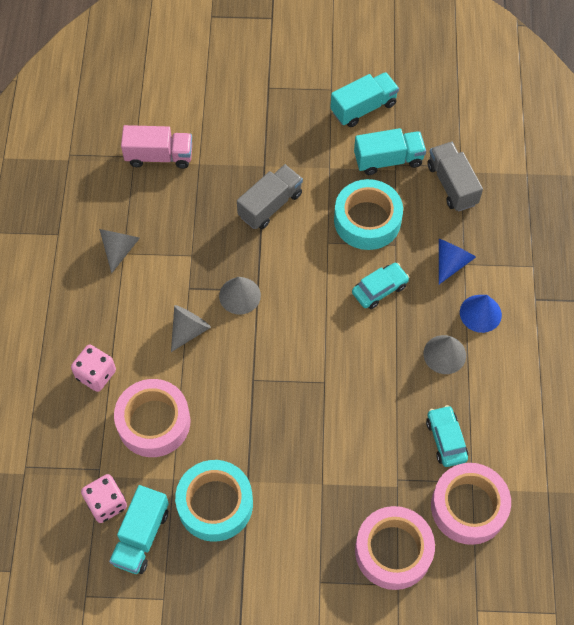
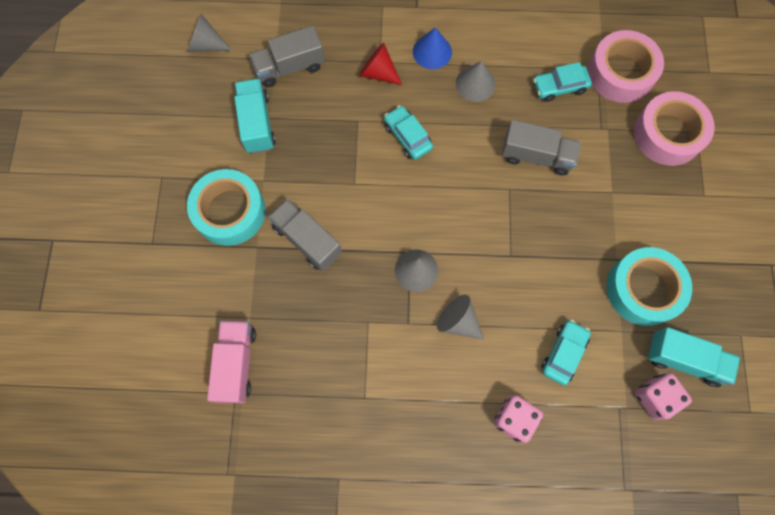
camera: 90 degrees left, 10 degrees up
grey cone [99,229,140,273] -> grey cone moved to [187,14,232,52]
pink tape [114,379,190,457] -> turquoise car [541,320,591,385]
turquoise truck [330,72,399,127] -> none
turquoise tape [334,179,403,250] -> turquoise tape moved to [187,169,265,246]
blue cone [439,239,476,284] -> red cone [359,43,402,85]
none -> grey truck [502,120,581,176]

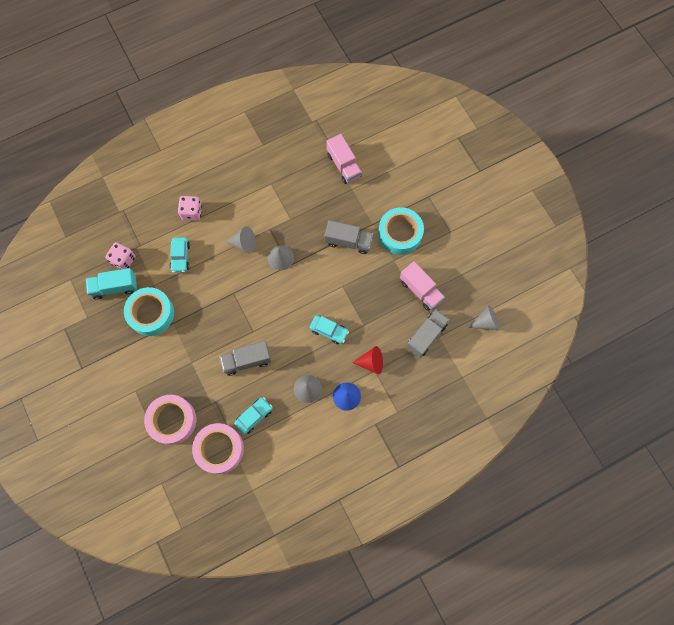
camera: 150 degrees right, 0 degrees up
turquoise truck [234,79,276,154] -> pink truck [400,261,445,311]

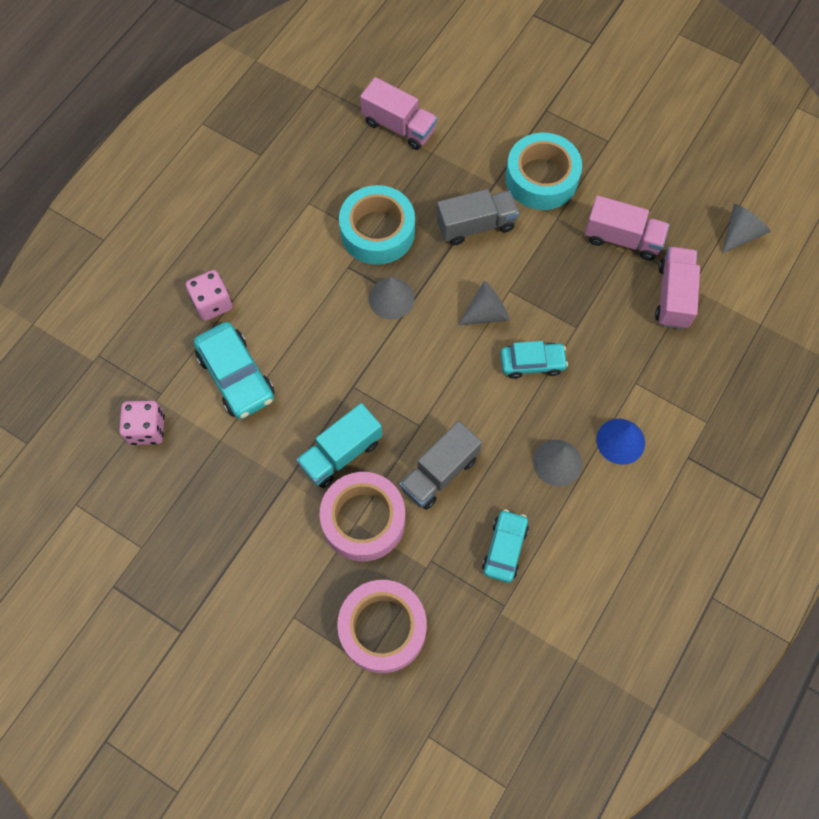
camera: 30 degrees left, 5 degrees down
turquoise truck [86,268,137,300] -> turquoise truck moved to [296,403,382,488]
turquoise tape [124,287,174,336] -> turquoise tape moved to [339,185,415,265]
turquoise car [170,237,190,272] -> turquoise car [194,322,274,419], size x1.54
pink tape [192,423,244,474] -> pink tape moved to [319,472,405,561]
grey cone [227,226,255,253] -> grey cone moved to [458,281,509,325]
red cone [352,346,383,374] -> none
grey truck [406,309,450,358] -> pink truck [655,247,700,329]

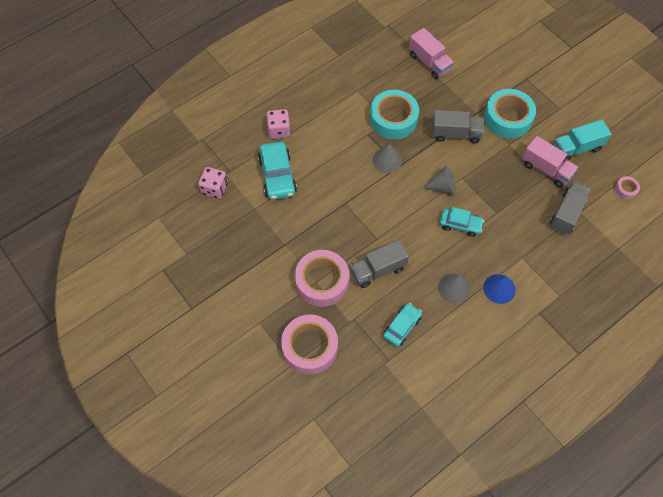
camera: 20 degrees right, 5 degrees down
turquoise truck [296,403,382,488] -> turquoise truck moved to [553,120,612,162]
pink truck [655,247,700,329] -> grey truck [550,181,590,234]
grey cone [722,204,771,254] -> pink tape [615,176,640,199]

